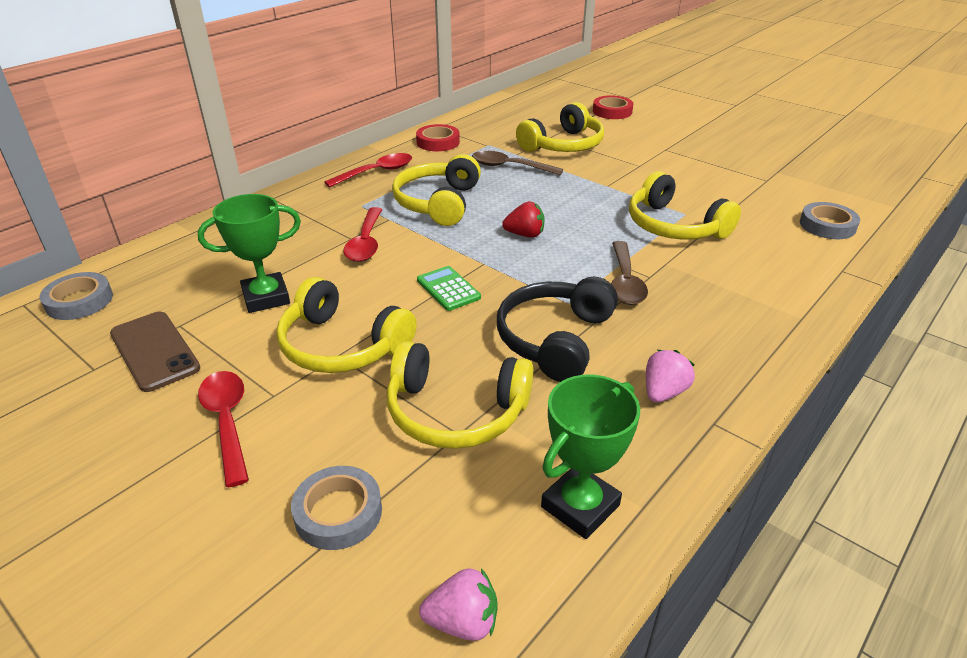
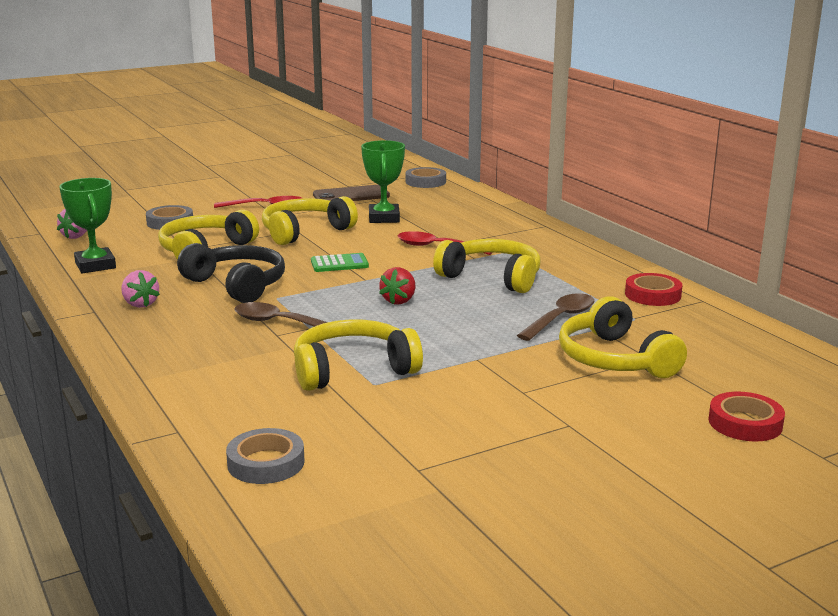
camera: 110 degrees right, 15 degrees down
red spoon [324,153,412,187] -> none

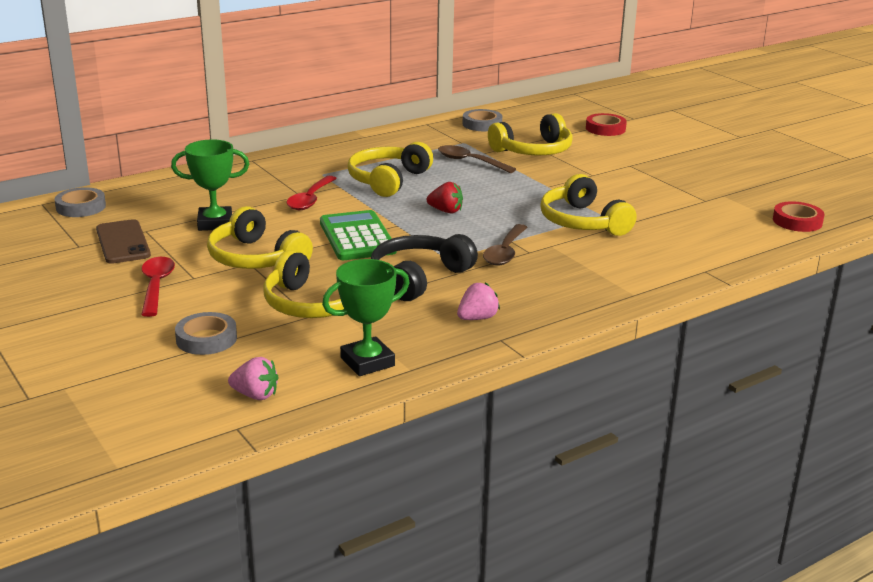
camera: 95 degrees left, 5 degrees up
grey tape [226,428,305,484] -> grey tape moved to [463,109,502,131]
green calculator [311,253,369,272] -> green calculator [320,210,397,260], size x1.77
red tape [625,273,682,306] -> red tape moved to [773,201,824,232]

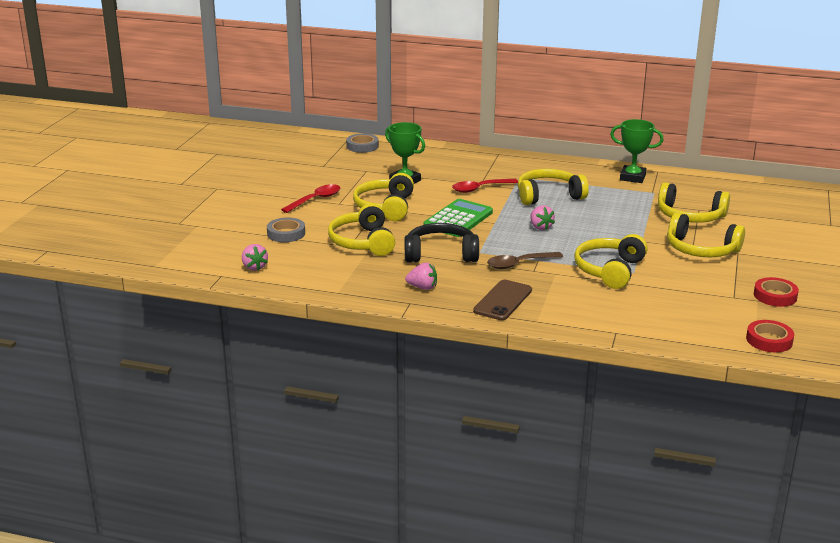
camera: 50 degrees right, 0 degrees up
brown phone [96,219,151,264] -> brown phone moved to [473,280,532,320]
green trophy [322,259,409,376] -> green trophy moved to [610,119,663,183]
red strawberry [427,182,463,214] -> pink strawberry [530,205,555,230]
brown spoon [438,145,516,173] -> none
grey tape [463,109,502,131] -> none
red tape [586,113,627,136] -> red tape moved to [754,277,799,307]
none -> yellow headphones [667,213,745,257]

